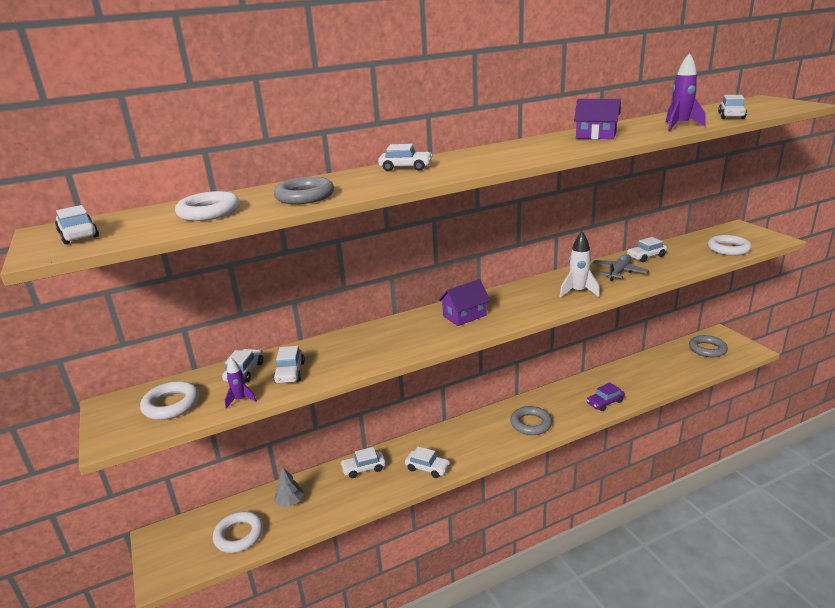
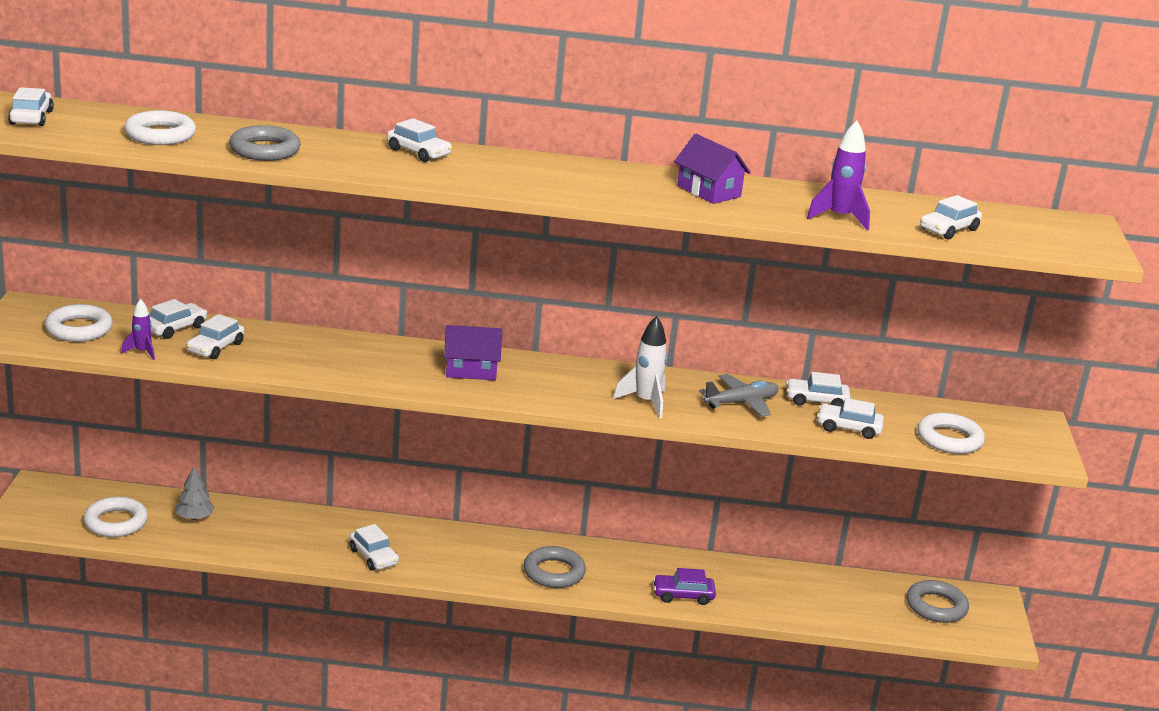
camera: 25 degrees right, 0 degrees up
white car [340,447,386,478] -> white car moved to [817,398,884,439]

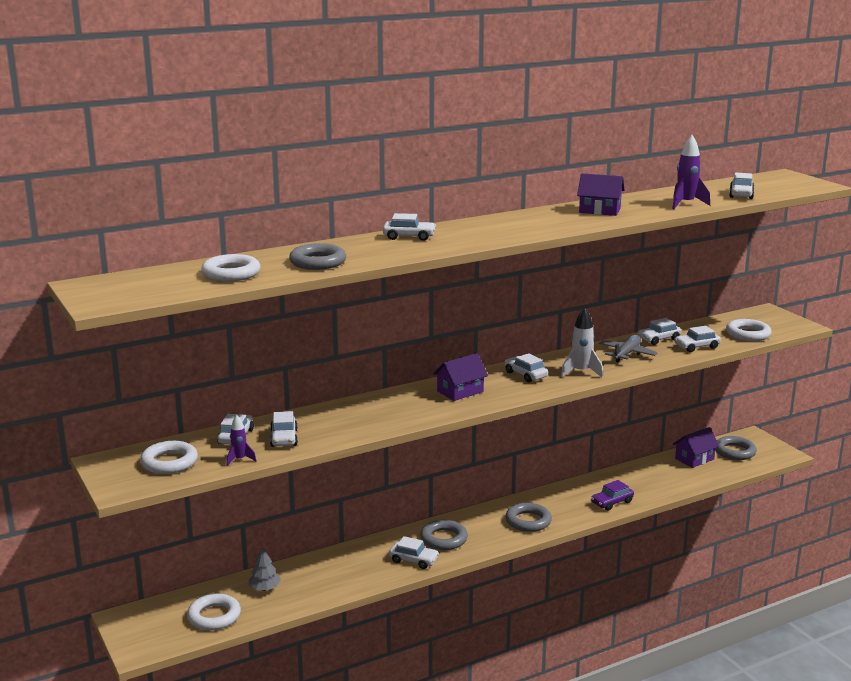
camera: 30 degrees left, 5 degrees down
white car [8,87,54,126] -> white car moved to [505,353,548,382]
none -> grey ring [420,520,468,550]
none -> purple house [673,427,720,468]

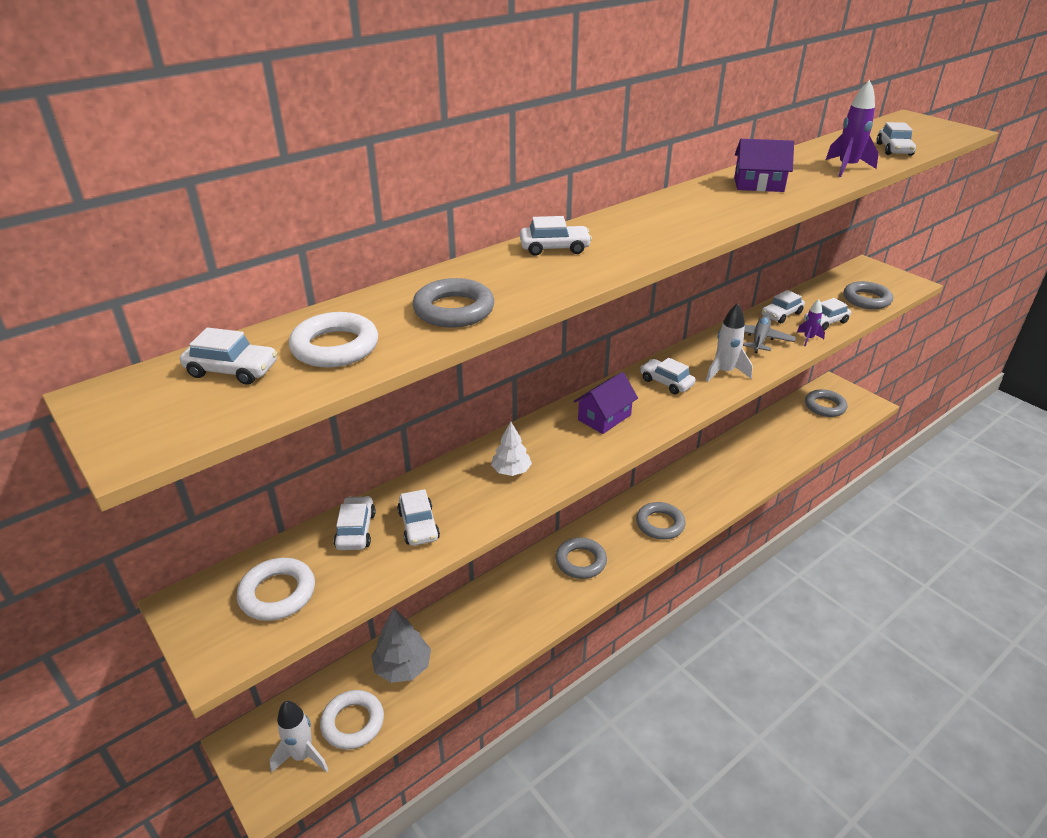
camera: 10 degrees left, 15 degrees up
purple rocket [226,415,256,466] -> purple rocket moved to [797,299,825,346]
grey tree [249,546,281,591] -> grey tree [371,608,431,683], size x1.58
white car [389,536,439,569] -> white car moved to [180,327,277,385]
purple car [591,480,634,511] -> none
purple house [673,427,720,468] -> none
white ring [726,319,772,341] -> grey ring [843,281,893,309]
none -> white rocket [269,701,328,773]
none -> white tree [491,422,532,476]

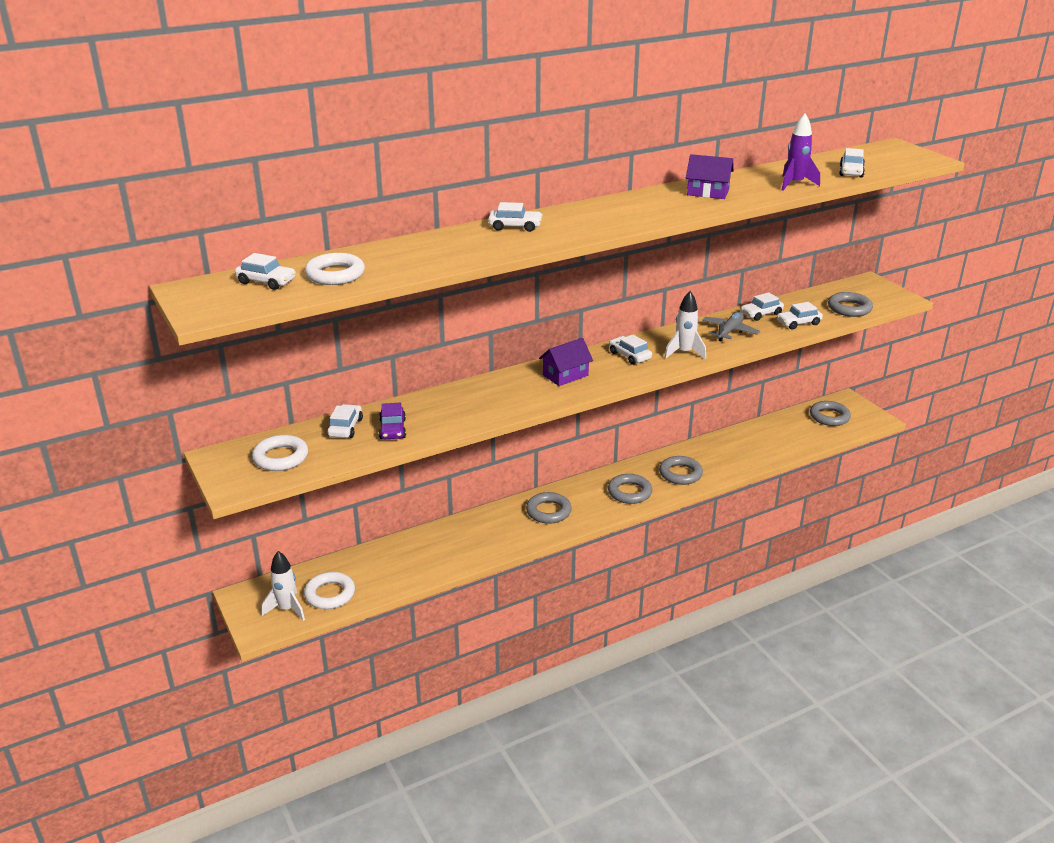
camera: 10 degrees right, 5 degrees down
grey tree [371,608,431,683] -> none
white car [397,489,440,546] -> purple car [379,403,406,439]
grey ring [413,278,494,328] -> grey ring moved to [659,456,703,485]
white tree [491,422,532,476] -> none
purple rocket [797,299,825,346] -> none

